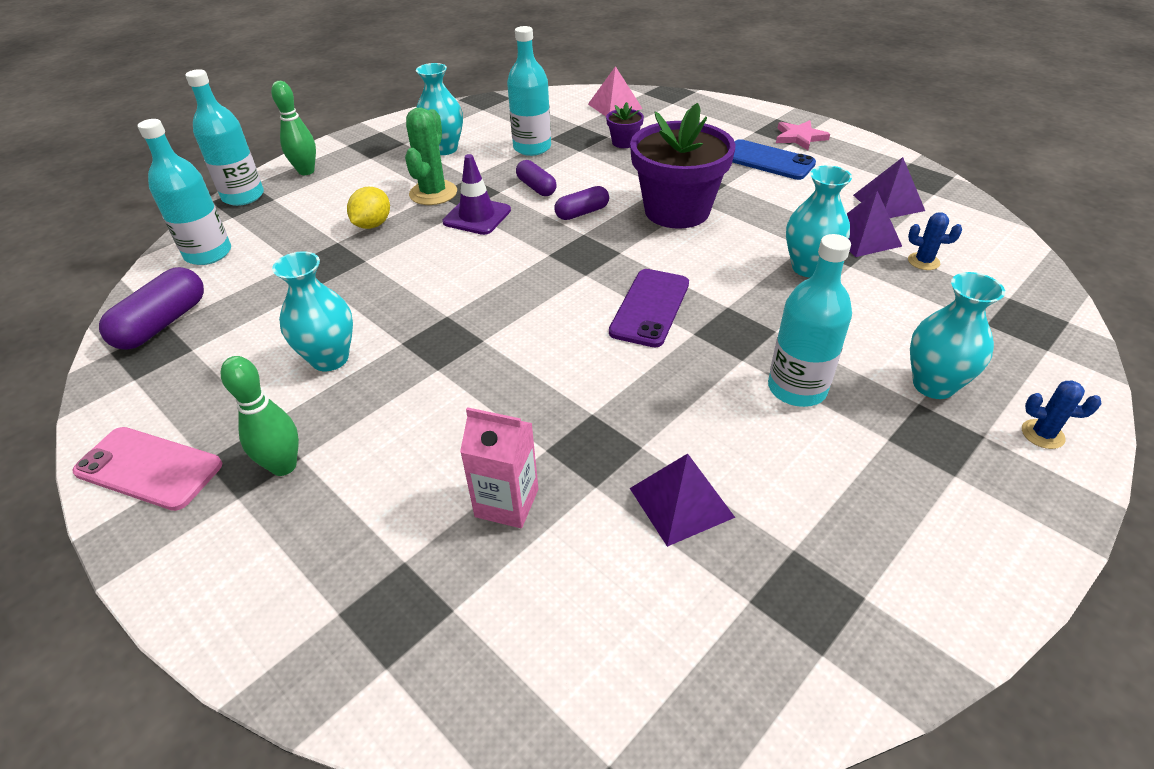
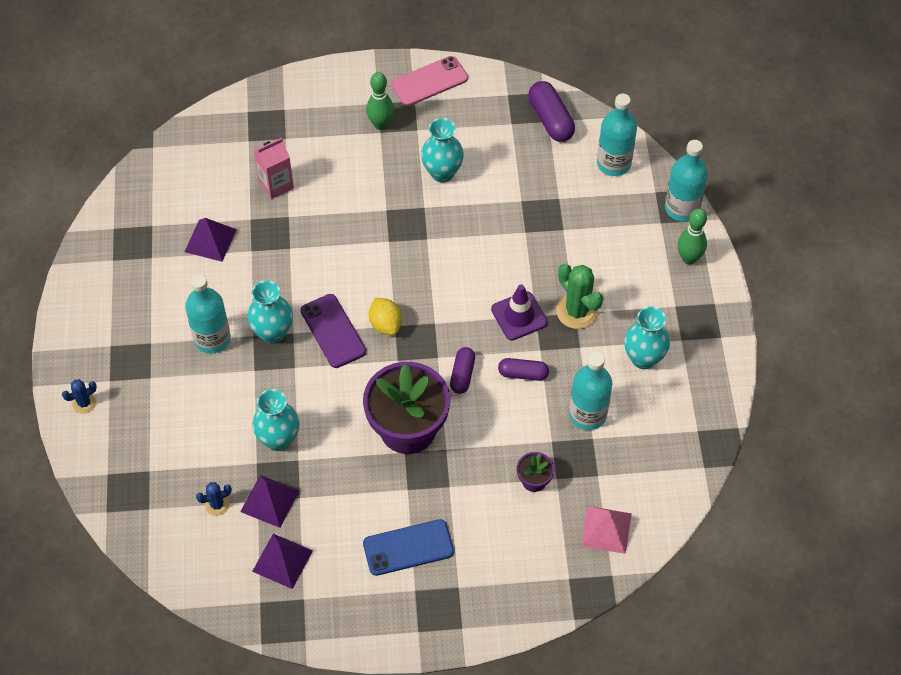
camera: 130 degrees right, 15 degrees up
yellow lemon [347,187,390,229] -> yellow lemon moved to [369,298,402,335]
pink star [776,120,830,150] -> none
turquoise vase [910,272,1005,399] -> turquoise vase moved to [247,280,293,344]

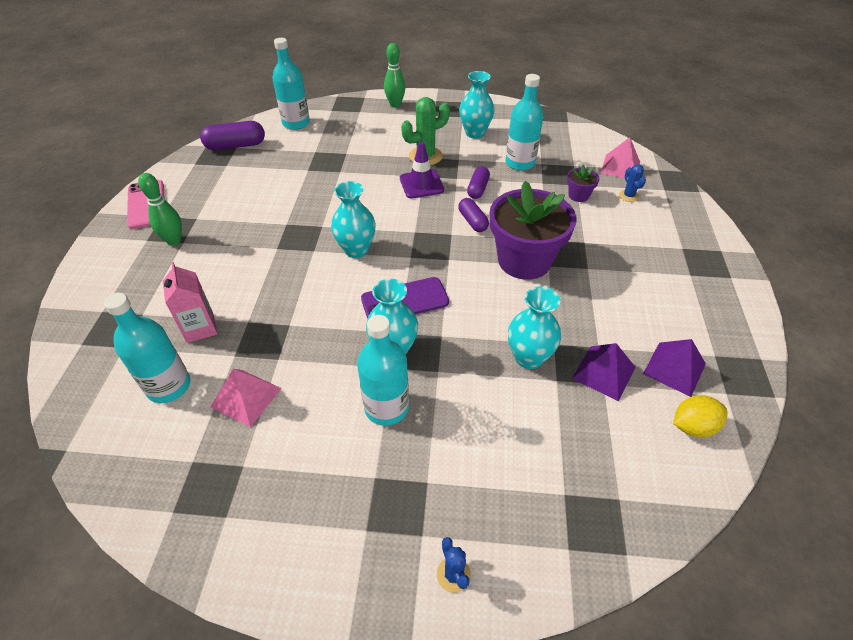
camera: 80 degrees left, 10 degrees down
purple pyramid [185,218,237,262] -> pink pyramid [210,369,282,427]
blue cactus [196,482,232,516] -> blue cactus moved to [619,164,646,202]
blue phone [363,519,454,576] -> none
yellow lemon [369,298,402,335] -> yellow lemon moved to [673,395,727,438]
turquoise vase [421,118,464,182] -> turquoise vase moved to [331,181,376,258]
purple capsule [450,347,475,394] -> purple capsule turned 45 degrees clockwise [458,198,489,232]
turquoise bottle [665,140,708,222] -> turquoise bottle moved to [104,293,190,403]

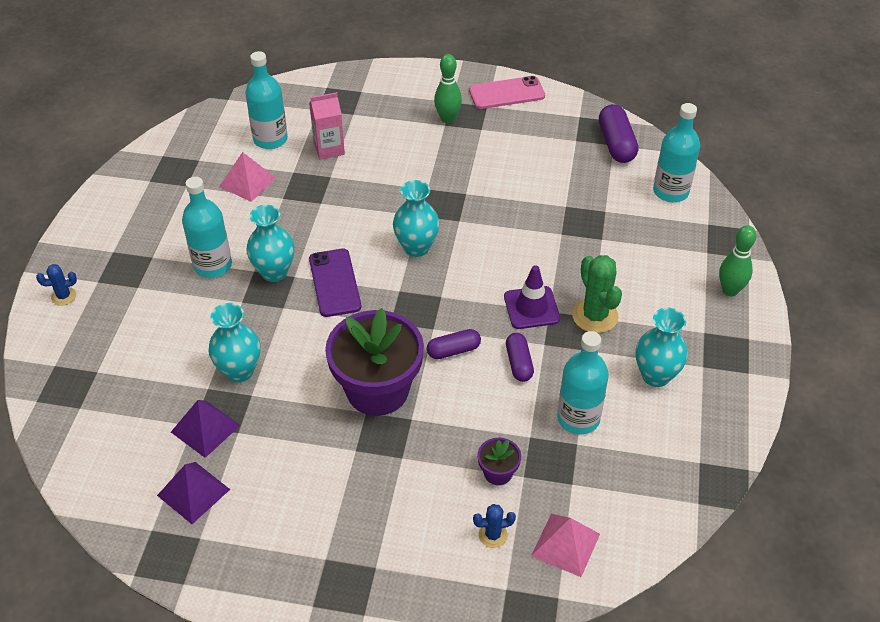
camera: 95 degrees right, 0 degrees up
purple capsule [467,166,490,199] -> purple capsule turned 60 degrees clockwise [506,333,534,382]
yellow lemon [673,395,727,438] -> none

